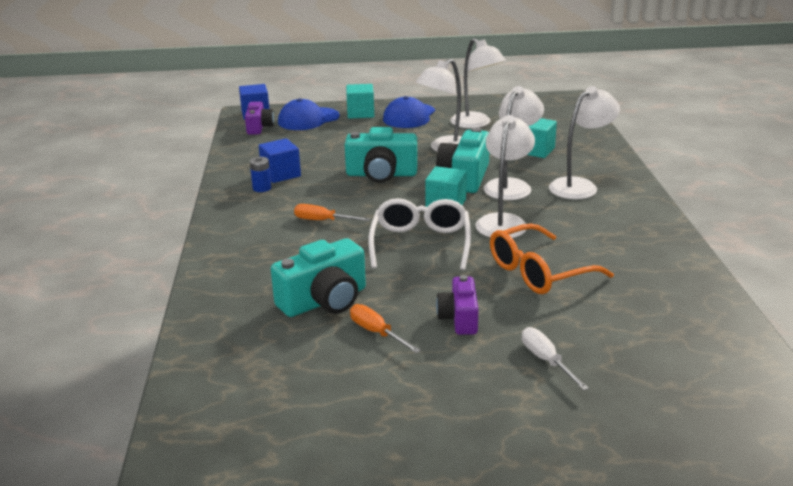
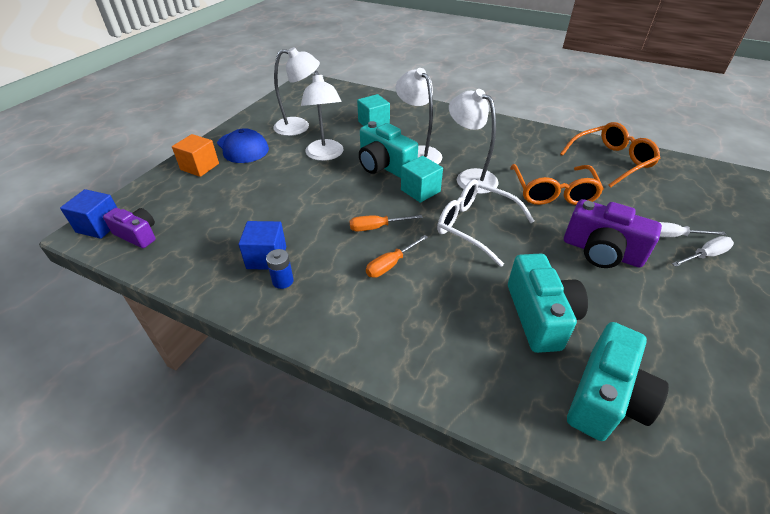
camera: 60 degrees left, 15 degrees up
blue cap [278,98,340,130] -> none
turquoise camera [345,127,418,183] -> turquoise camera moved to [567,322,669,441]
turquoise cube [346,84,374,119] -> orange cube [172,134,219,177]
orange screwdriver [350,304,421,353] -> orange screwdriver moved to [350,215,423,232]
purple camera [436,275,479,335] -> purple camera [564,199,662,268], size x1.59
white lamp [549,86,620,199] -> none
none -> orange glasses [560,122,660,188]
none -> white screwdriver [672,236,734,267]

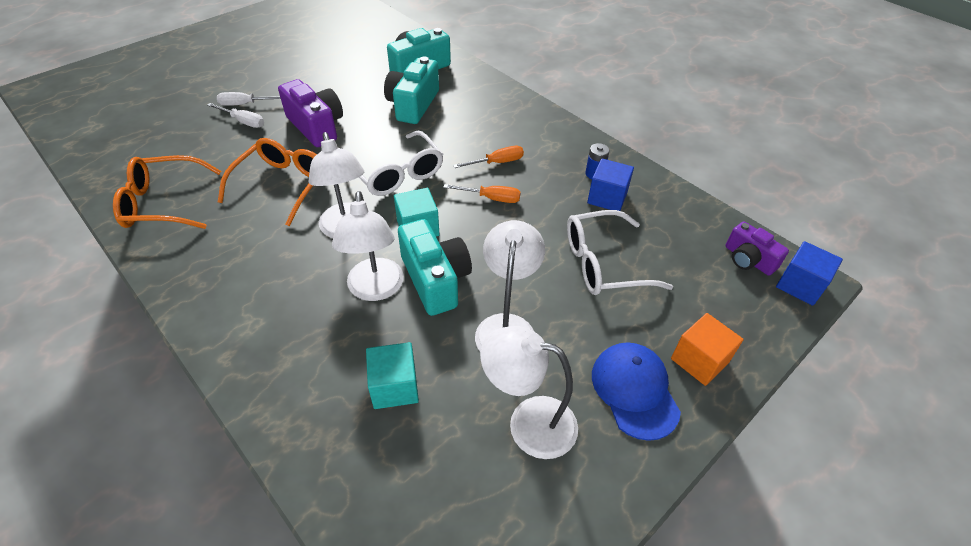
camera: 160 degrees left, 5 degrees up
none -> white glasses [567,210,673,295]

